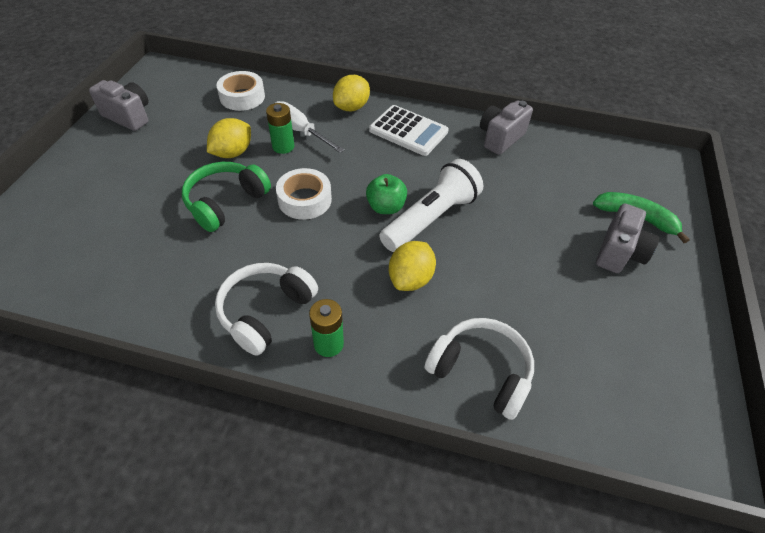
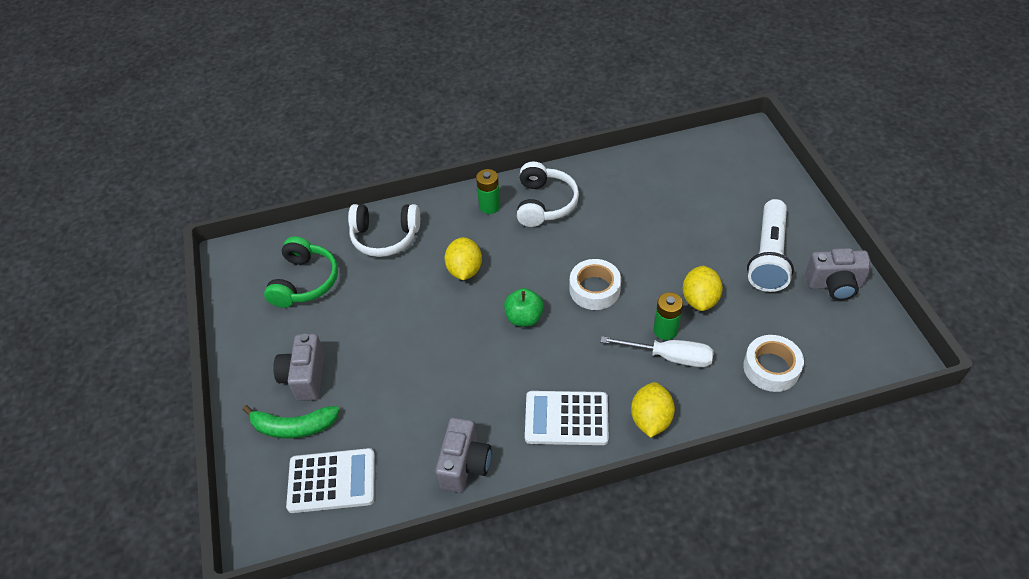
camera: 155 degrees right, 0 degrees up
green headphones [182,162,271,232] -> green headphones moved to [264,236,338,308]
white flashlight [379,159,483,252] -> white flashlight moved to [747,199,794,292]
none -> white calculator [286,448,375,513]

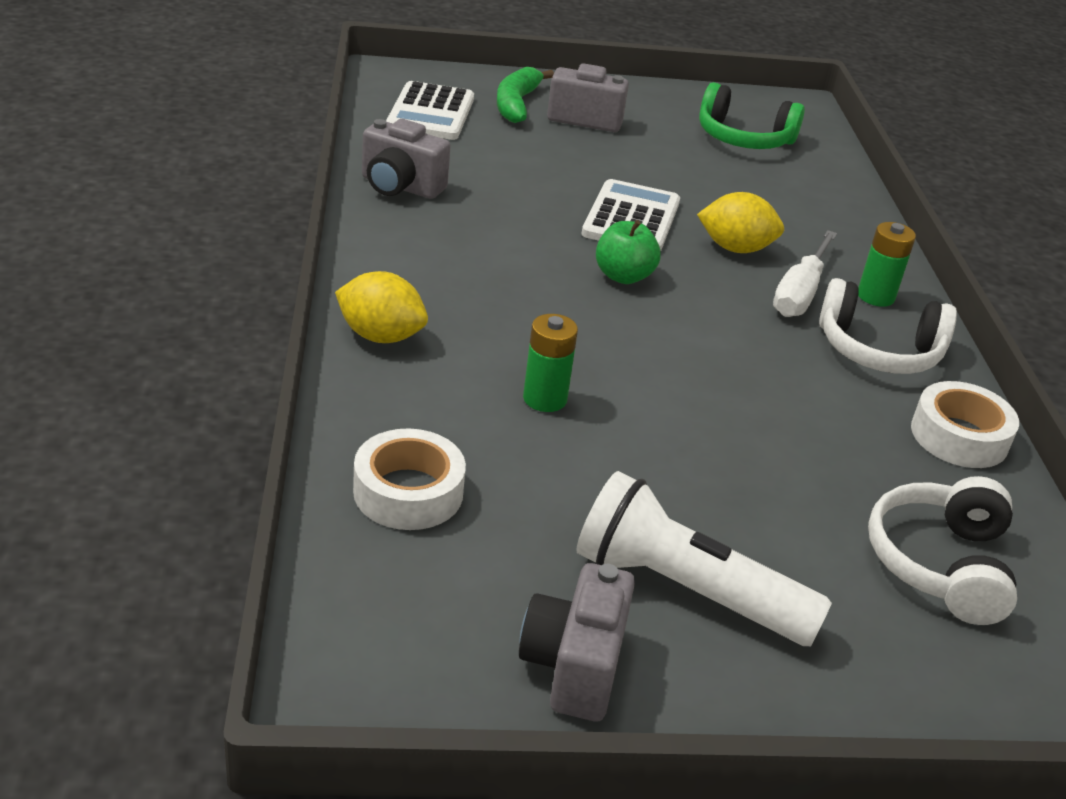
camera: 95 degrees right, 15 degrees down
white headphones [348,204,420,257] -> white headphones moved to [868,476,1017,625]
white calculator [525,391,609,445] -> white calculator moved to [581,179,680,251]
white tape [569,259,621,310] -> white tape moved to [911,381,1019,468]
white screwdriver [600,336,714,367] -> white screwdriver moved to [773,230,837,317]
yellow lemon [683,266,723,311] -> none

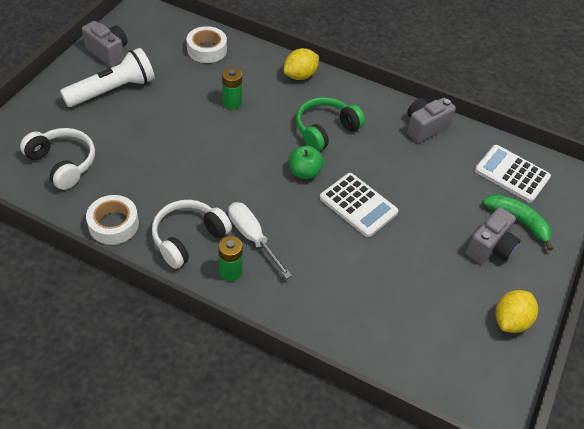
camera: 120 degrees right, 15 degrees up
yellow lemon [697,192,784,253] -> yellow lemon moved to [495,290,538,333]
green headphones [699,82,805,149] -> green headphones moved to [296,97,365,151]

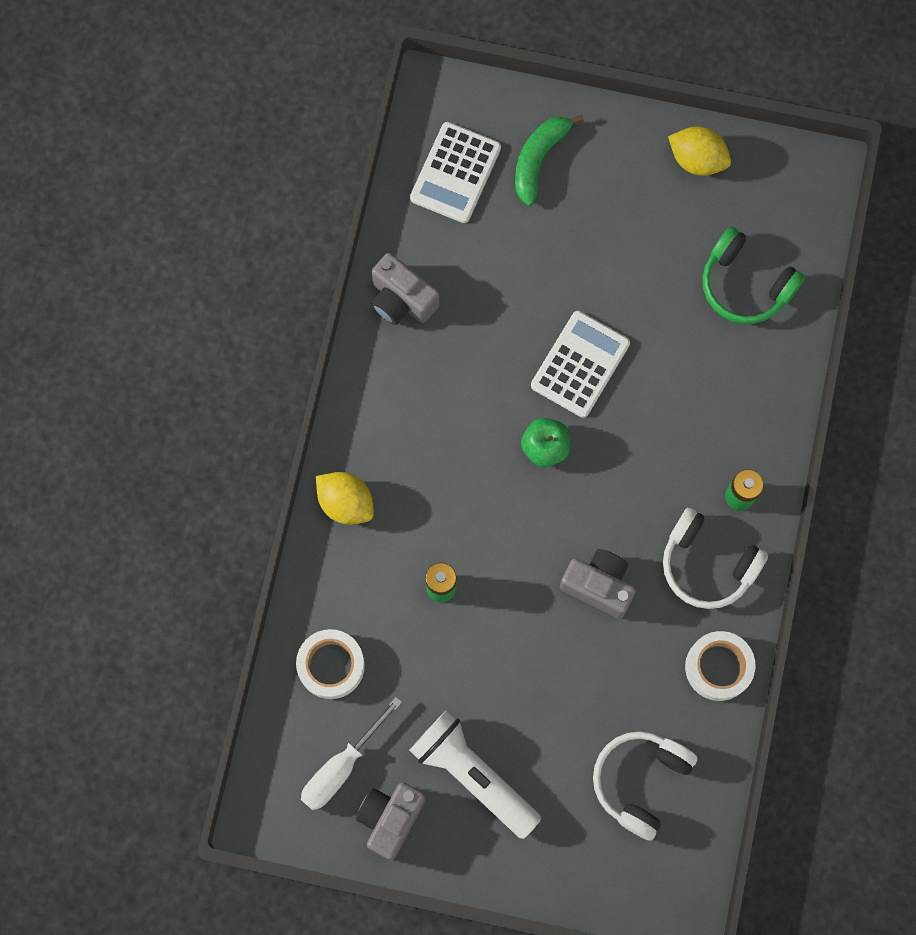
camera: 100 degrees left, 25 degrees up
white screwdriver [228,202,292,279] -> white screwdriver moved to [301,697,402,810]
green headphones [296,97,365,151] -> green headphones moved to [702,227,805,324]
grey camera [466,207,521,264] -> grey camera moved to [560,549,636,618]

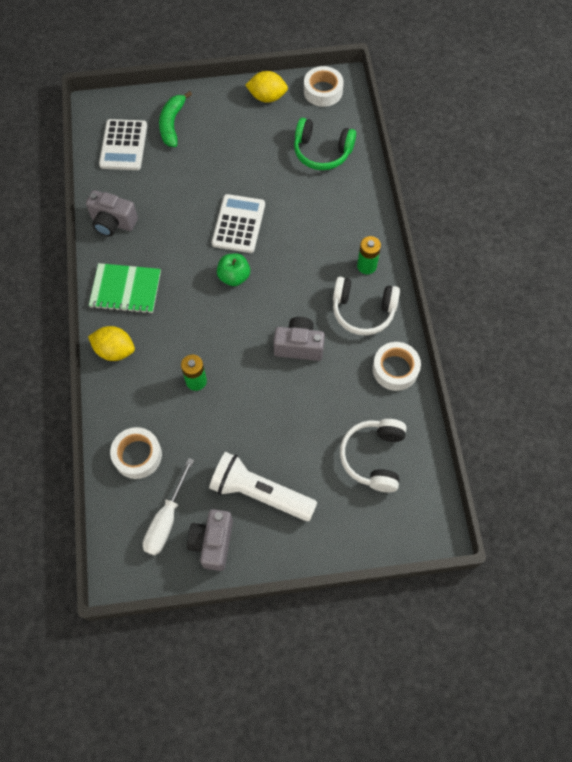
camera: 20 degrees left, 10 degrees down
none -> green notebook [89,263,161,314]
none -> white tape [304,66,344,107]

